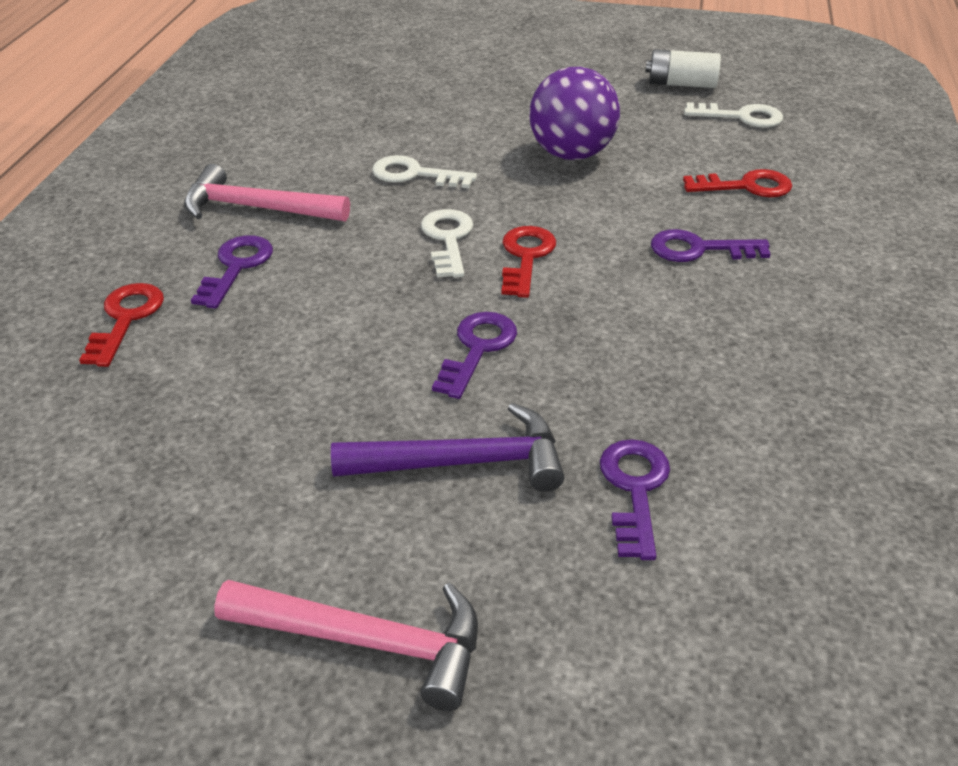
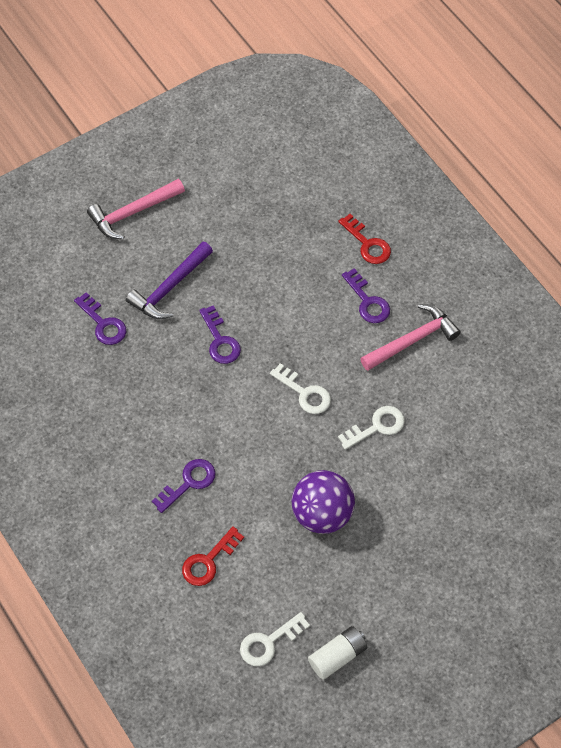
camera: 135 degrees right, 20 degrees up
red key [501,226,556,298] -> none

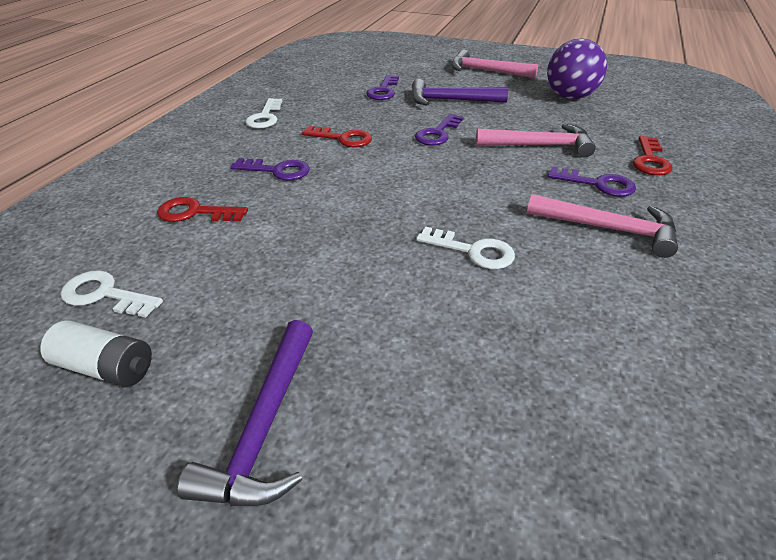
camera: 55 degrees right, 20 degrees down
white key [270,363,331,414] -> white key moved to [245,98,282,129]
purple ball [292,470,355,534] -> purple ball moved to [547,38,607,99]
purple key [342,268,390,323] -> purple key turned 90 degrees counterclockwise [547,166,636,197]
none -> purple hammer [177,320,313,506]
none -> red key [302,126,372,147]
none -> pink hammer [476,123,596,157]

